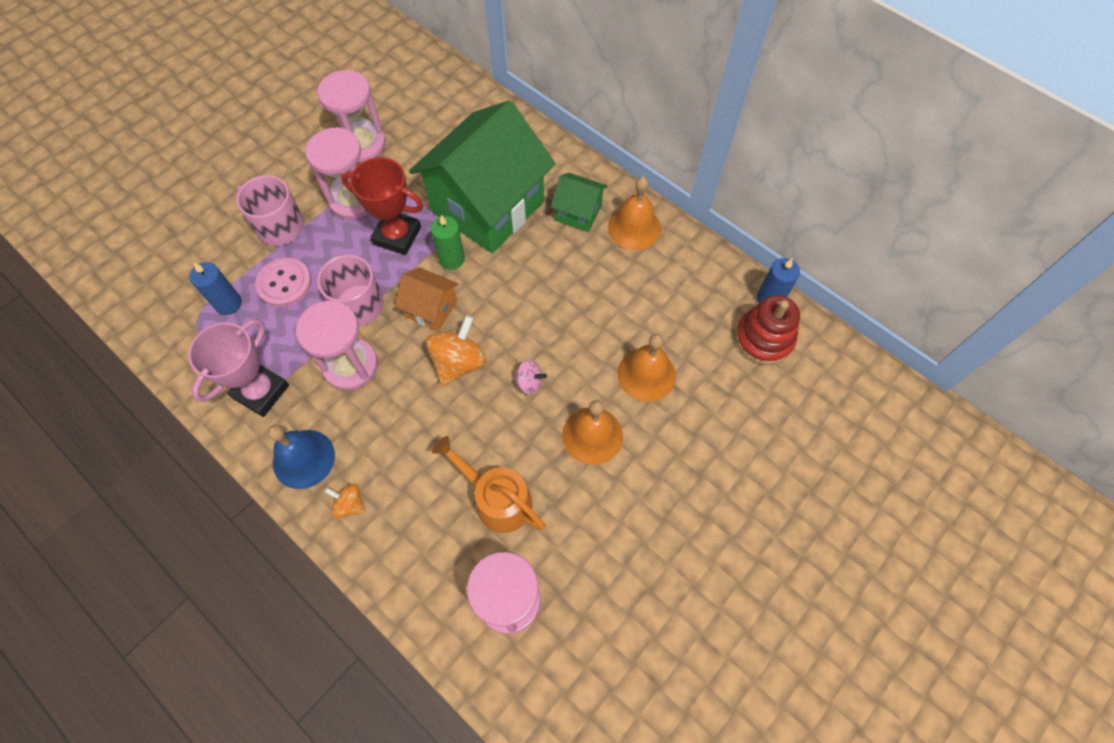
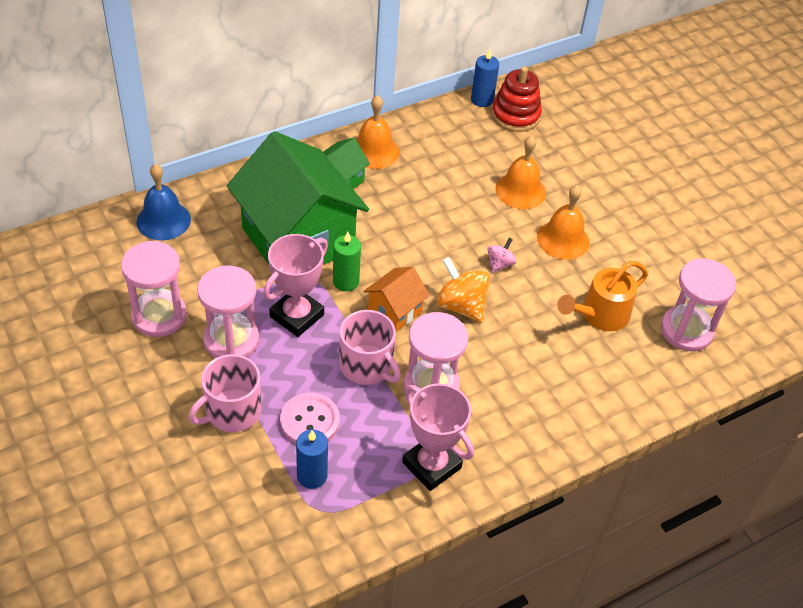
camera: 75 degrees left, 15 degrees down
blue bell [267,425,335,489] -> blue bell moved to [136,164,191,241]
orange spinning top [325,484,366,518] -> none
red trophy [341,157,424,255] -> pink trophy [263,234,328,337]

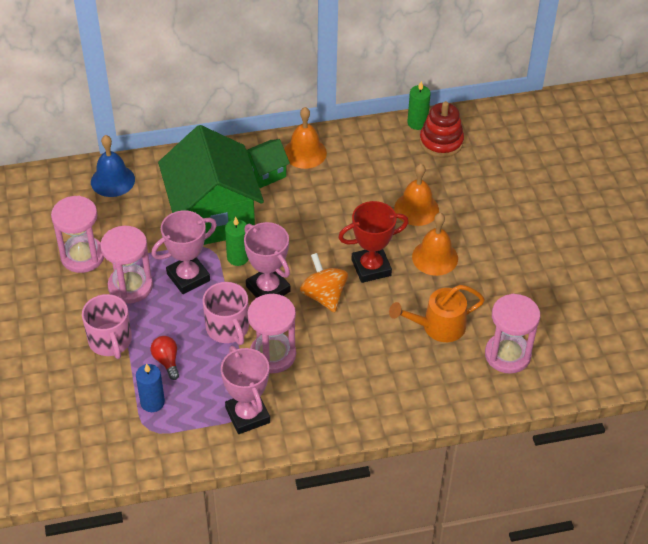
camera: 20 degrees right, 0 degrees up
pink mug [189,354,261,432] -> pink mug turned 90 degrees counterclockwise [82,294,132,359]
pink button [280,393,340,444] -> red light bulb [151,336,179,380]
orange house [364,267,430,332] -> pink trophy [244,222,290,298]
blue candle [471,49,499,107] -> green candle [407,81,431,130]
pink spinning top [487,238,516,273] -> red trophy [338,201,409,283]

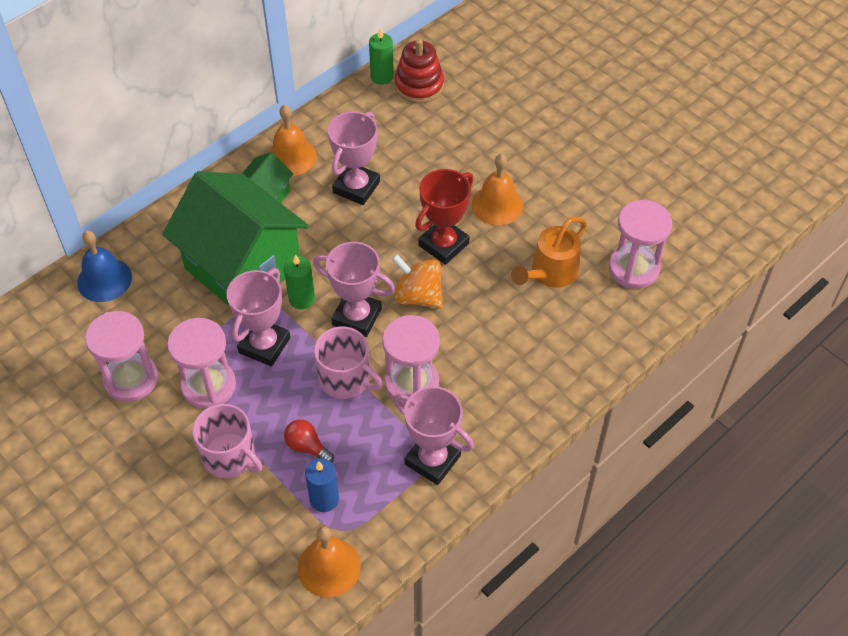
camera: 30 degrees left, 5 degrees up
orange bell [394,164,439,226] -> orange bell moved to [298,526,361,597]
none -> pink trophy [328,111,380,205]

